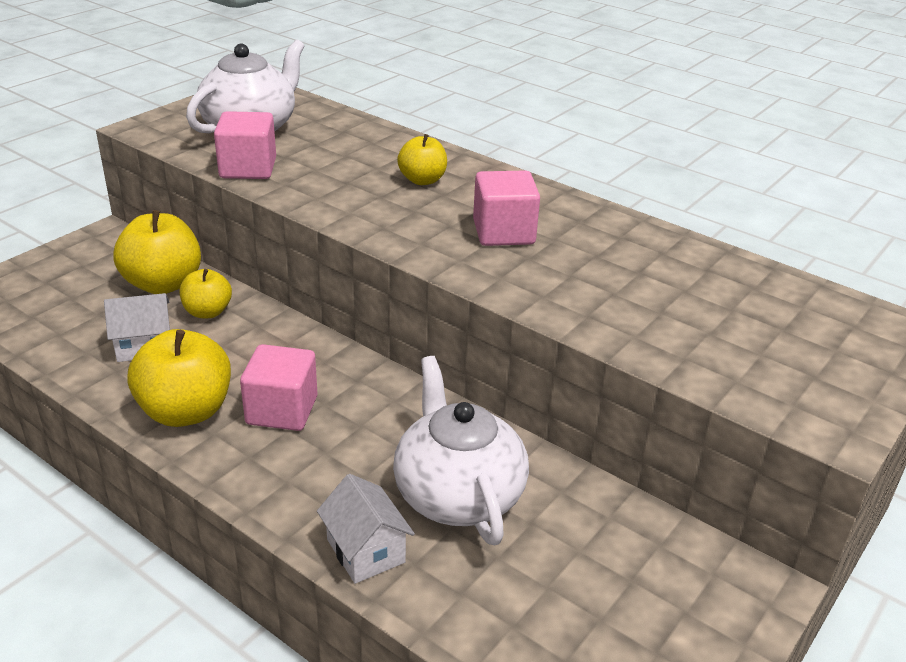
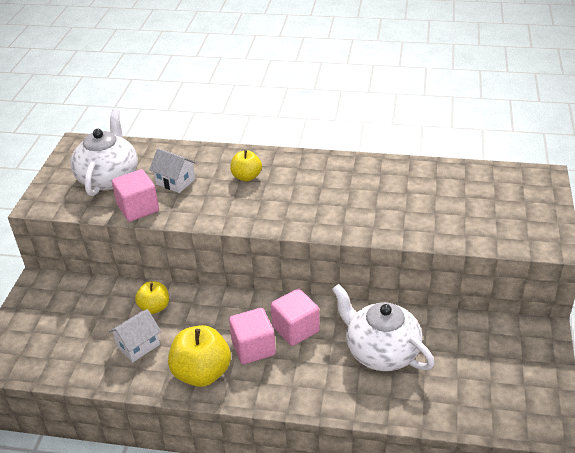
camera: 25 degrees left, 5 degrees up
yellow apple [113,210,201,294] -> none
white house [317,474,415,584] -> white house moved to [149,148,197,193]
pink cube [473,170,540,246] -> pink cube moved to [271,288,320,346]

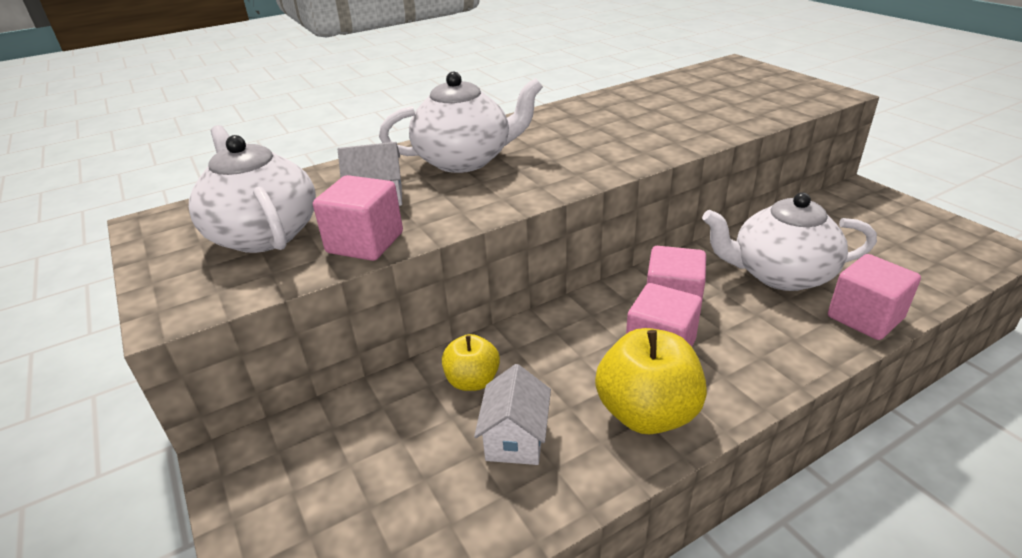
camera: 40 degrees left, 5 degrees down
yellow apple [230,150,262,181] -> white teapot [379,72,543,173]
none -> pink cube [828,254,921,340]

